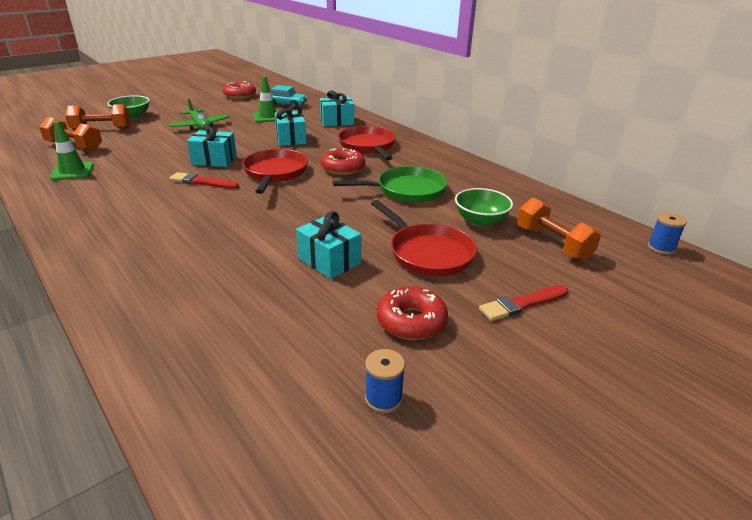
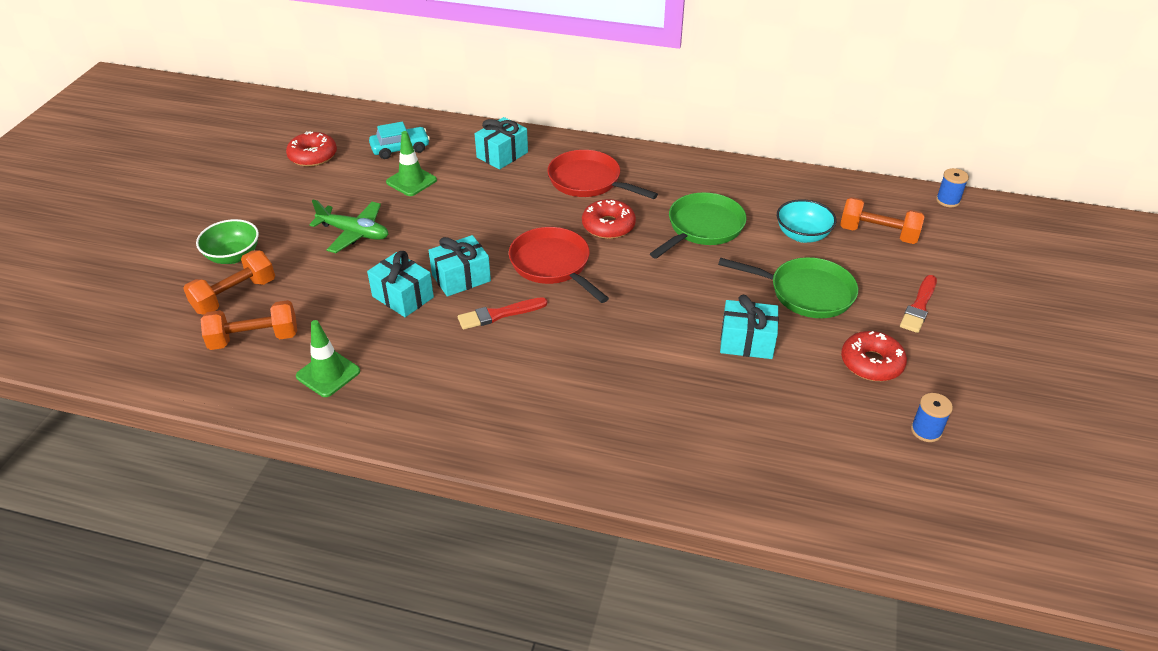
camera: 35 degrees left, 10 degrees up
turquoise gift [275,106,307,146] -> turquoise gift moved to [367,251,434,317]
red pan [371,200,477,276] -> green pan [718,257,858,318]
green bowl [455,188,513,227] -> turquoise bowl [777,199,836,243]

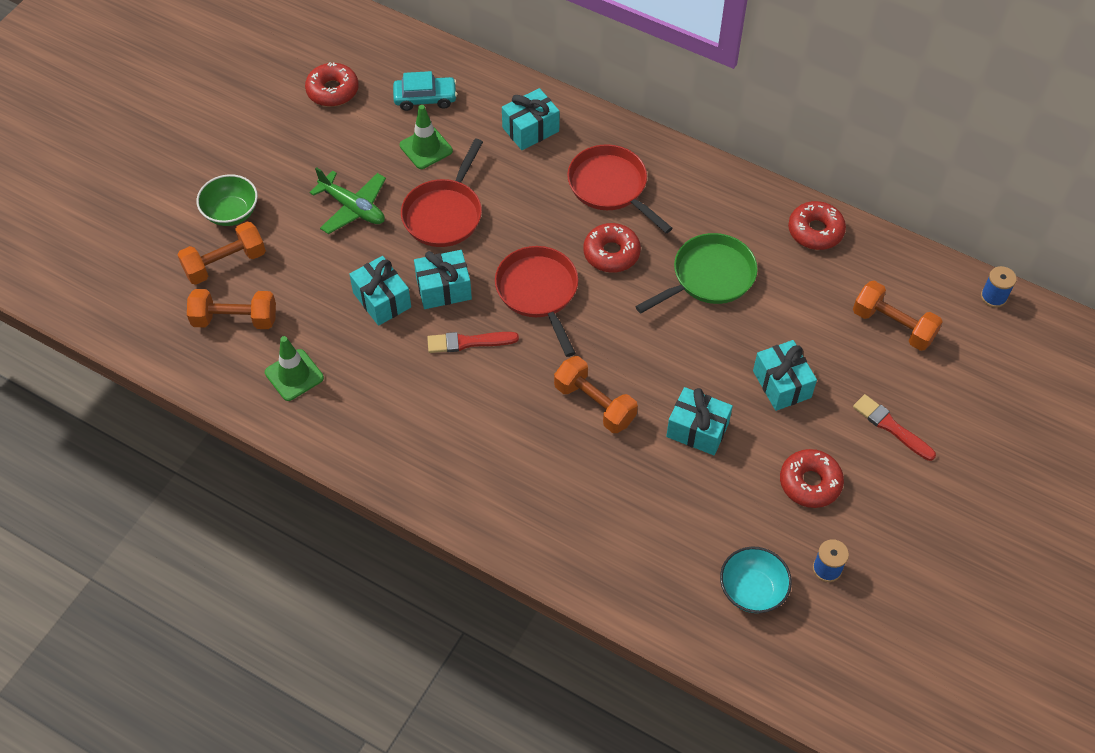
camera: 15 degrees right, 15 degrees up
green pan [718,257,858,318] -> turquoise gift [753,340,817,411]
turquoise bowl [777,199,836,243] -> turquoise bowl moved to [720,547,792,613]
red brush [900,275,937,333] -> red brush turned 90 degrees clockwise [853,394,936,461]
none -> red pan [401,139,483,247]
none -> orange dumbbell [554,356,638,433]
none -> red donut [788,201,846,250]

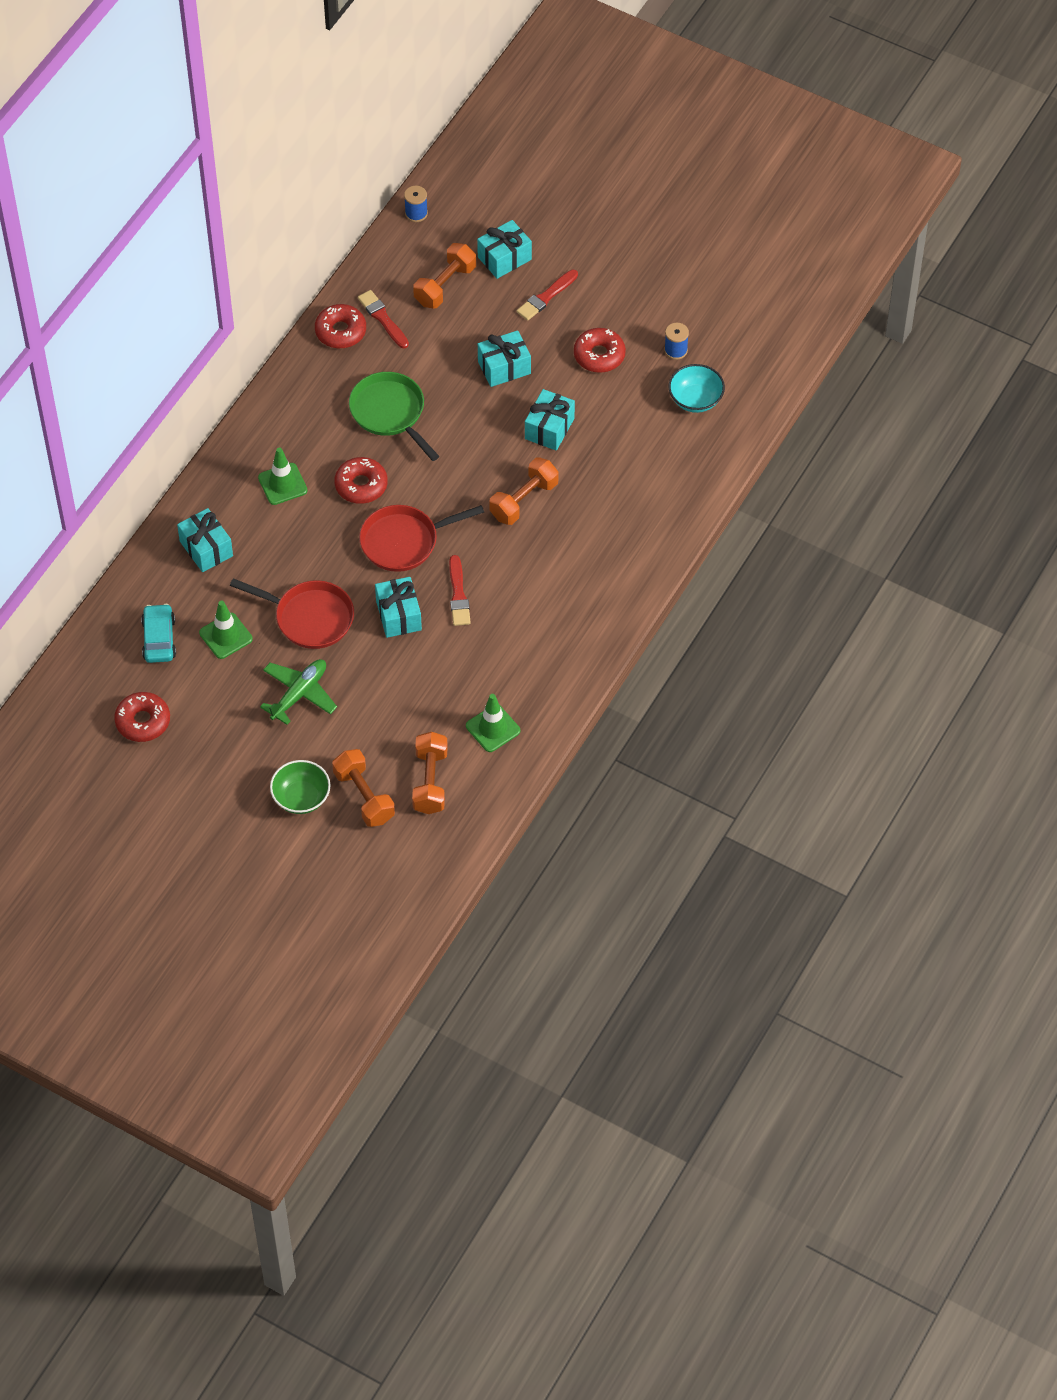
camera: 90 degrees left, 0 degrees up
turquoise gift [349,256,411,326] -> turquoise gift moved to [477,220,532,279]
red pan [567,144,673,233] -> green traffic cone [258,447,308,505]
none -> red brush [358,290,409,348]

